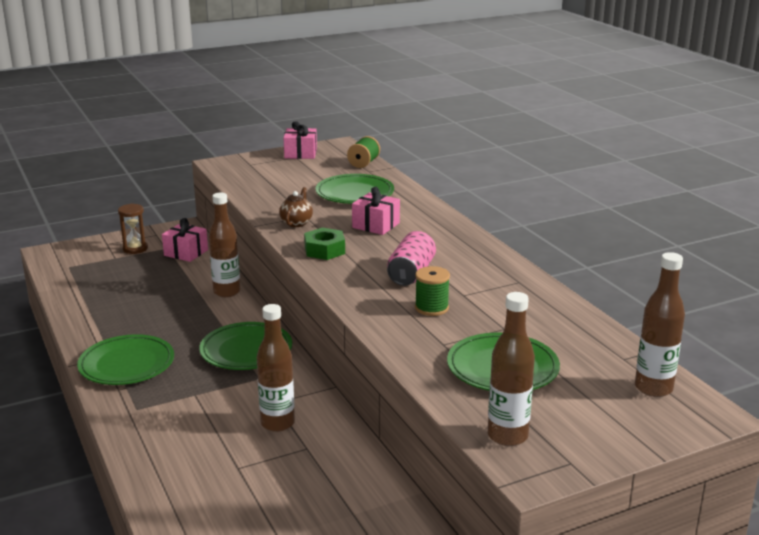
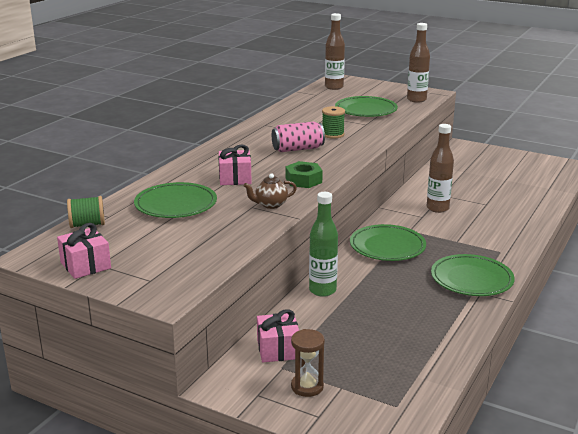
camera: 125 degrees left, 0 degrees up
brown bottle [209,193,240,297] -> green bottle [309,192,338,297]

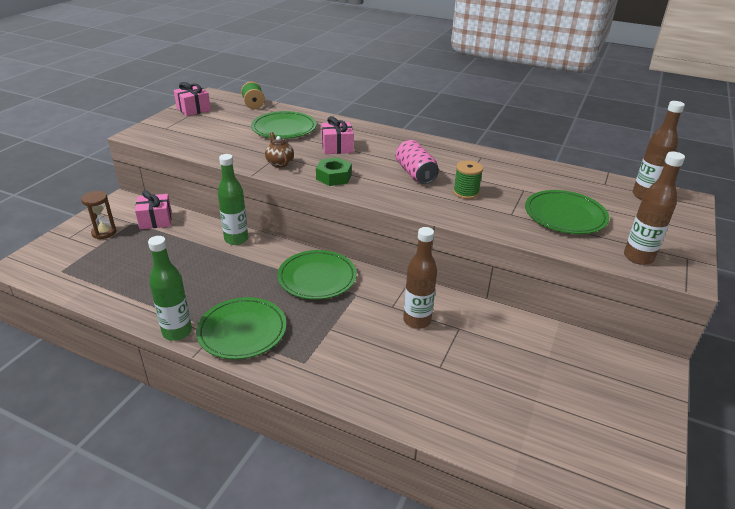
camera: 85 degrees right, 10 degrees up
none -> green bottle [148,236,192,341]

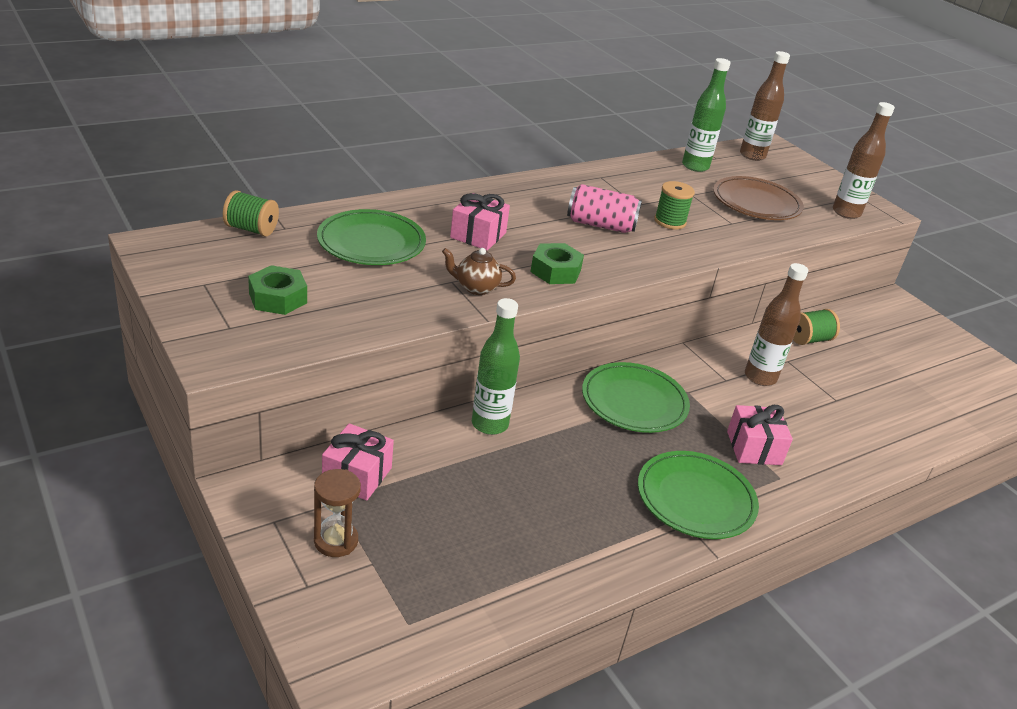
camera: 60 degrees left, 0 degrees up
green bottle [148,236,192,341] -> green bottle moved to [682,58,731,172]
pink gift [174,82,211,116] -> pink gift moved to [727,405,793,465]
green plate [525,190,609,234] -> brown plate [713,176,804,220]
none -> green nut [248,265,307,315]
none -> green spool [793,309,840,345]

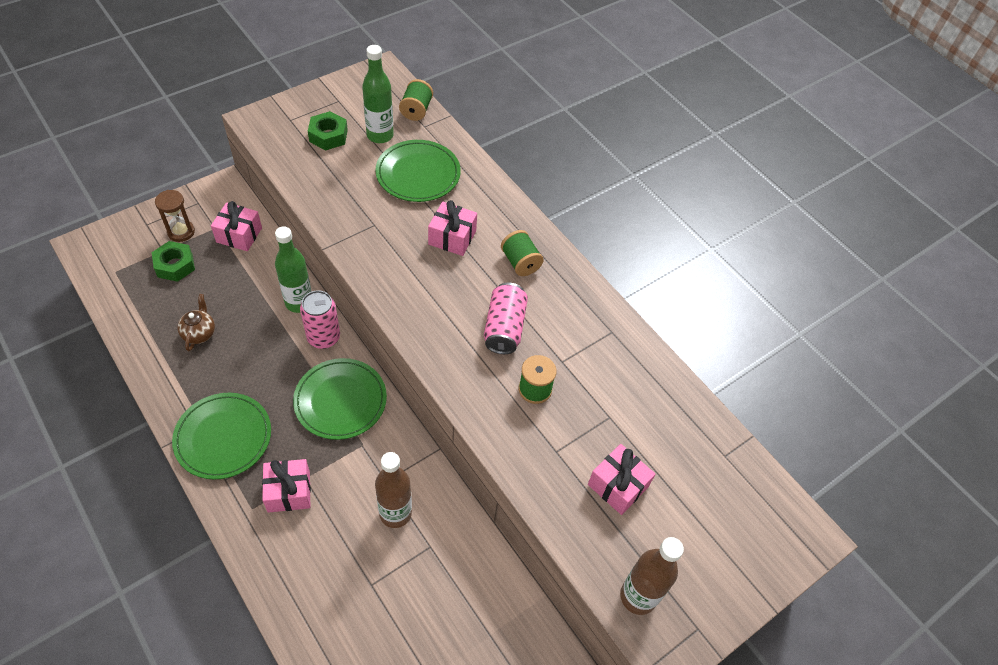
camera: 85 degrees right, 20 degrees up
brown teapot [442,248,516,295] -> brown teapot moved to [177,294,215,351]
green nut [530,243,584,284] -> green nut moved to [151,241,195,282]
green bottle [682,58,731,172] -> green bottle moved to [362,45,394,143]
brown plate [713,176,804,220] -> pink gift [588,444,655,515]
brown bottle [740,51,790,161] -> none
green spool [793,309,840,345] -> green spool moved to [501,230,544,276]
none -> pink can [300,290,340,349]

